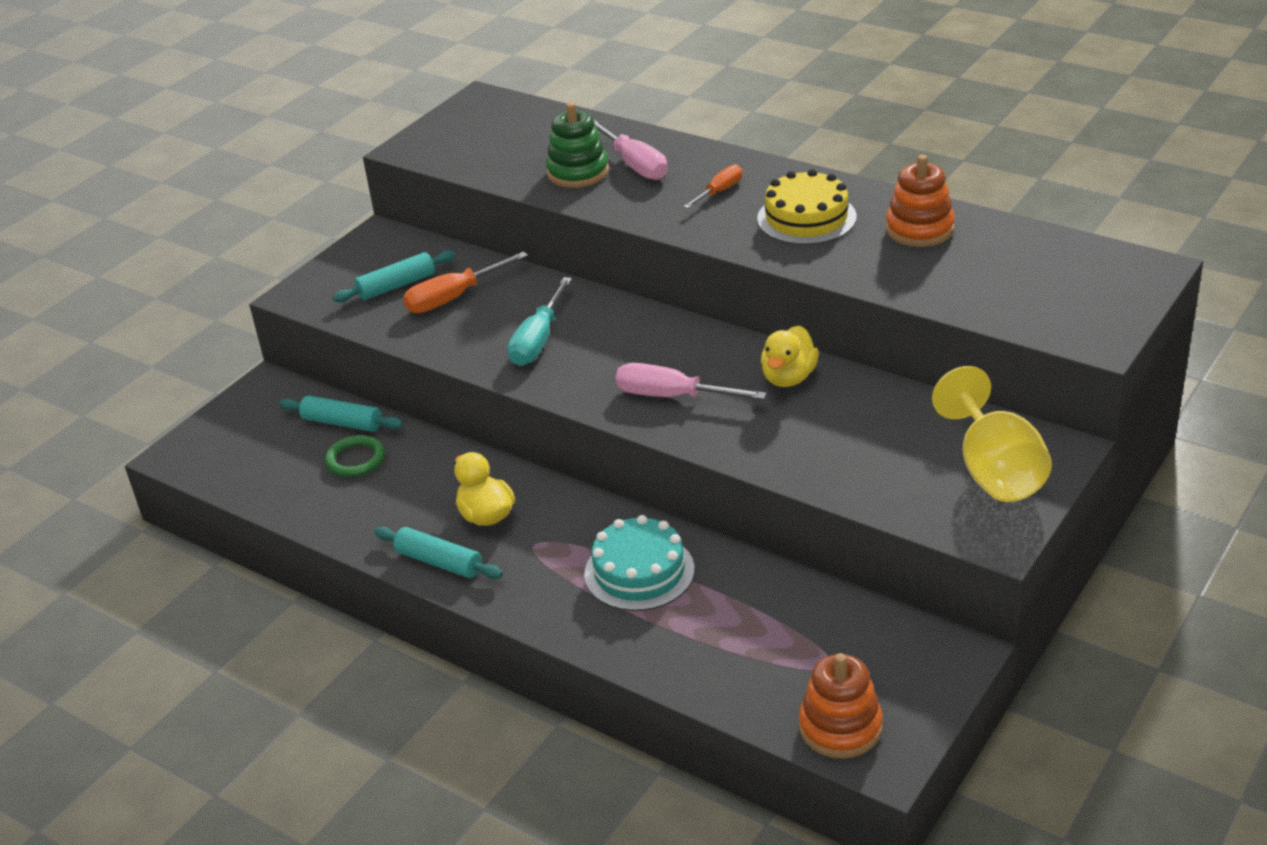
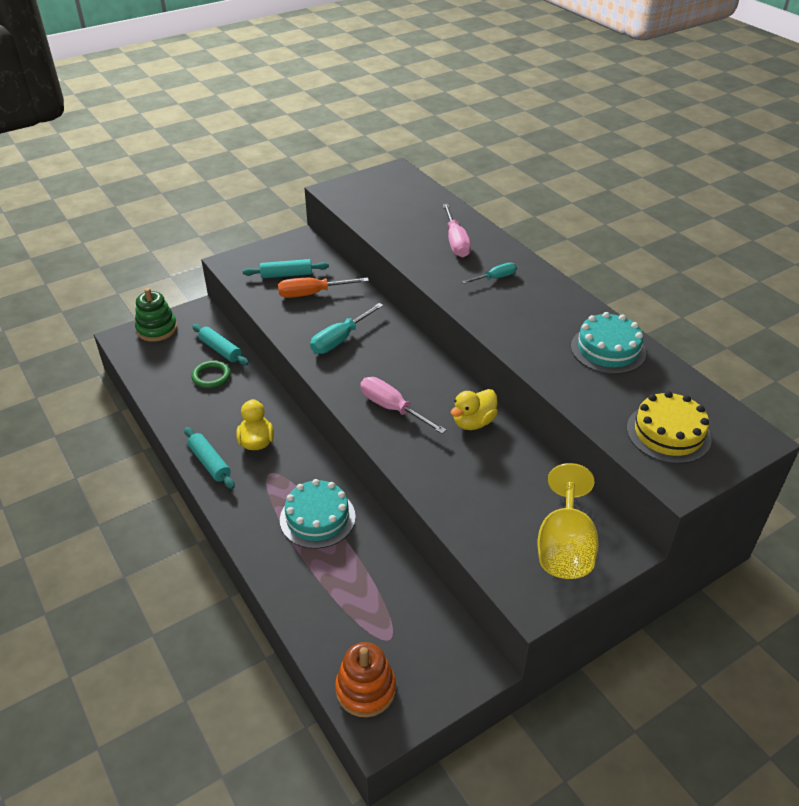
camera: 20 degrees right, 5 degrees up
green stacking toy [546,102,609,188] -> green stacking toy moved to [135,288,177,342]
orange screwdriver [683,164,742,208] -> turquoise screwdriver [462,263,517,284]
yellow cake [757,169,857,245] -> yellow cake moved to [627,391,712,464]
orange stacking toy [886,155,955,247] -> turquoise cake [571,312,646,374]

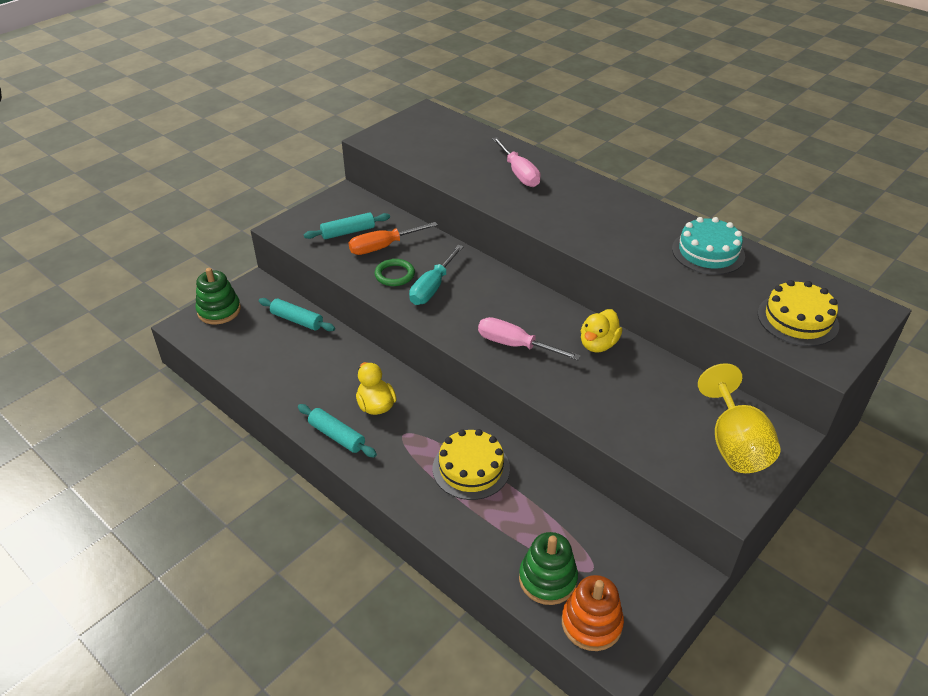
camera: 15 degrees left, 0 degrees up
green ring [191,361,231,388] -> green ring moved to [374,259,415,286]
turquoise cake [280,479,356,549] -> yellow cake [433,429,510,500]
turquoise screwdriver [462,263,517,284] -> none
none -> green stacking toy [519,532,578,605]

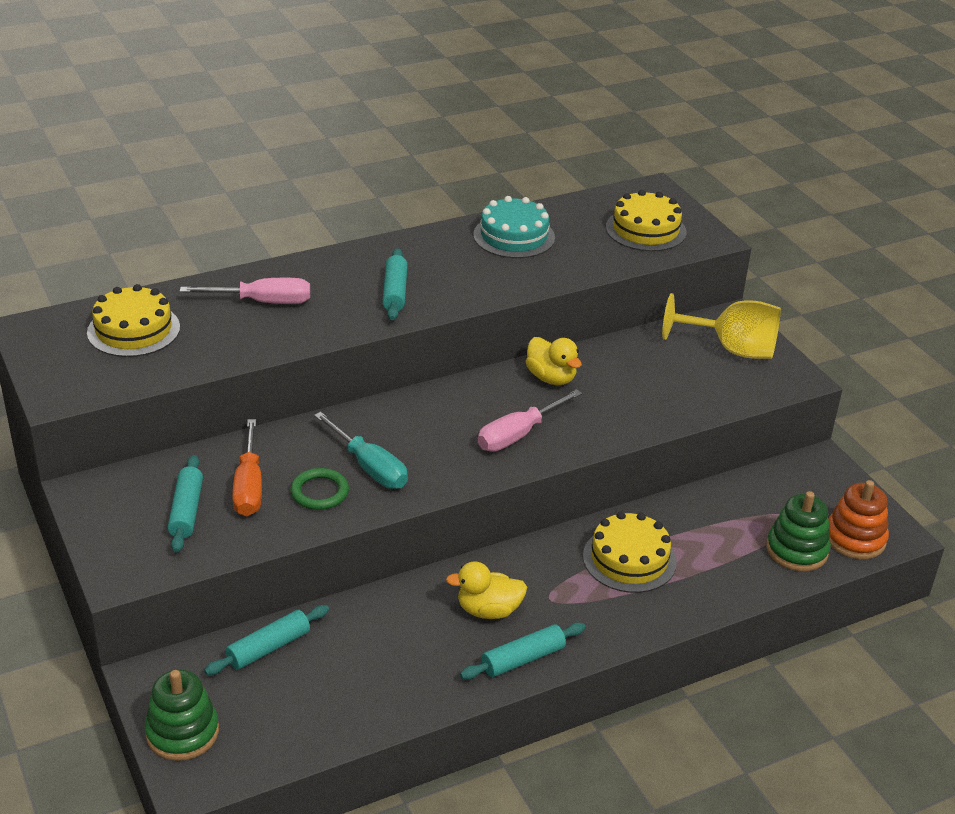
camera: 70 degrees left, 5 degrees down
none -> yellow cake [87,284,180,357]
none -> turquoise rolling pin [382,248,408,320]

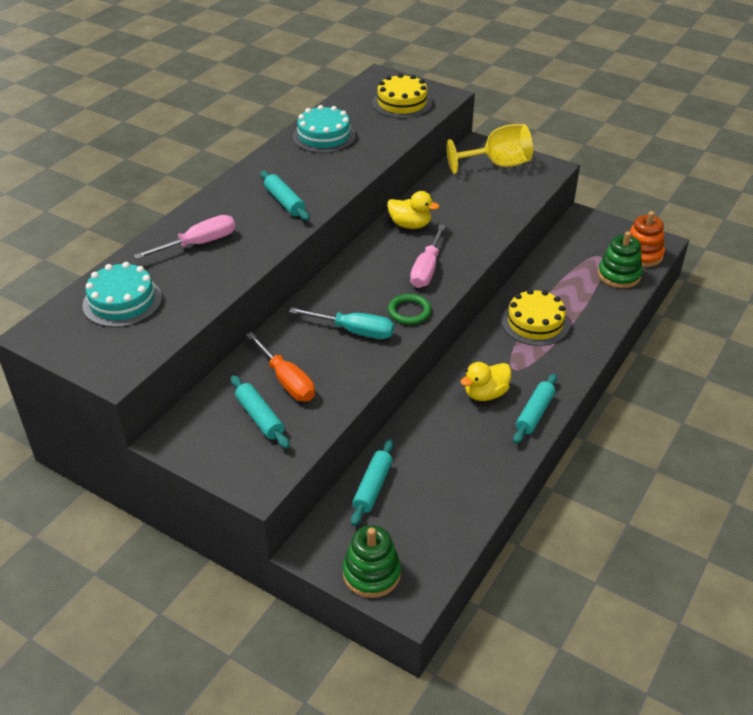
camera: 30 degrees left, 5 degrees up
yellow cake [87,284,180,357] -> turquoise cake [82,262,162,327]
green ring [290,468,349,510] -> green ring moved to [388,294,432,325]

